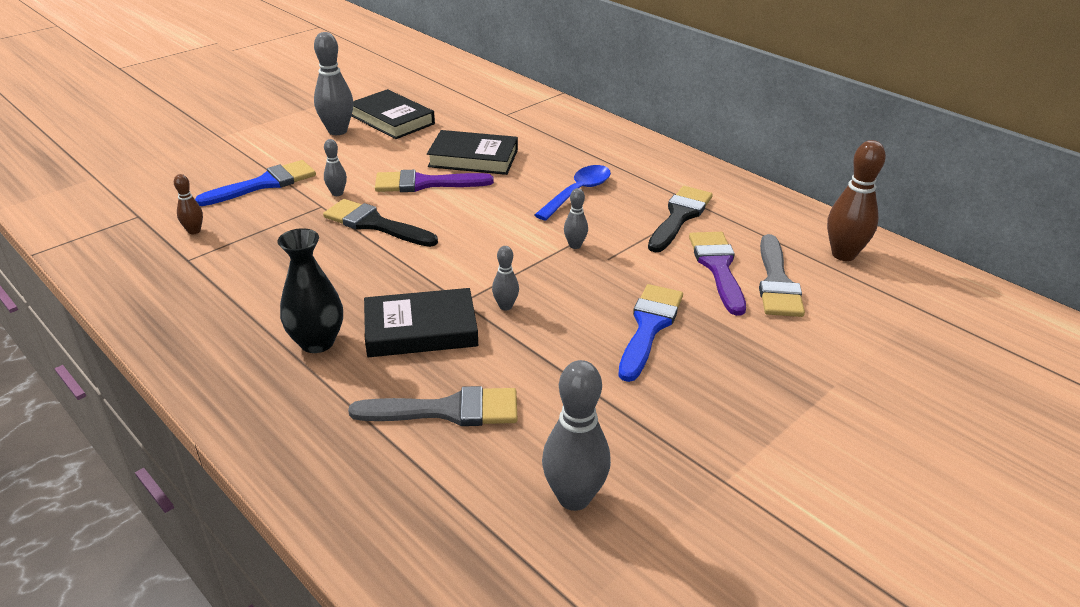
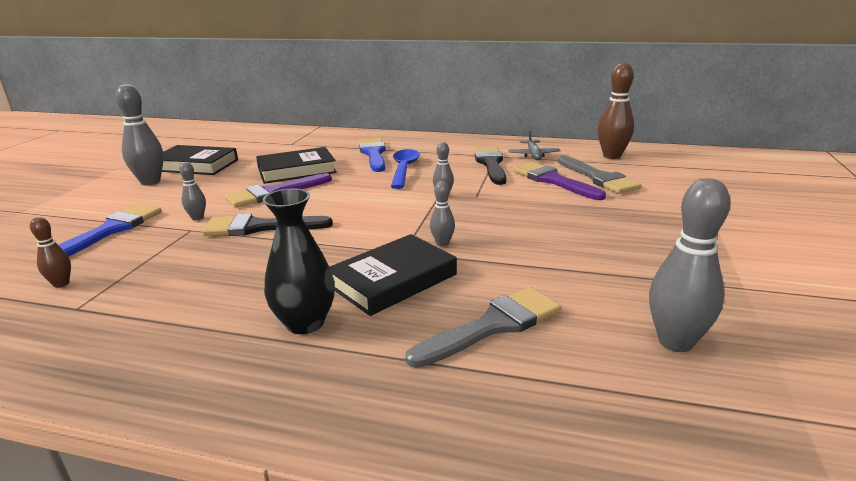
camera: 30 degrees left, 10 degrees down
blue brush [618,284,683,382] -> blue brush moved to [359,138,386,172]
none -> grey plane [508,130,560,160]

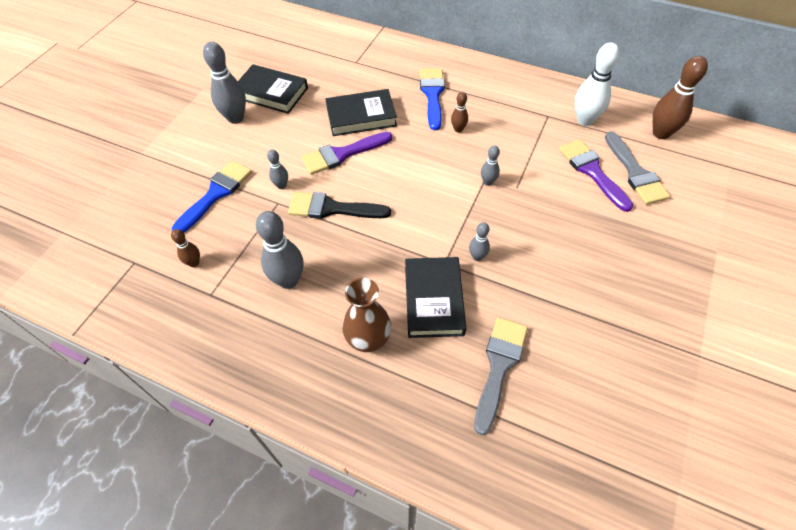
camera: 10 degrees right, 30 degrees up
black vase [262,189,335,334] -> brown vase [342,278,391,352]
black book [330,234,457,316] -> black book turned 60 degrees counterclockwise [405,257,466,338]
blue spoon [391,149,420,189] -> brown bowling pin [451,92,468,132]
grey brush [406,287,561,368] -> grey brush turned 45 degrees counterclockwise [474,317,528,435]
black brush [473,147,506,185] -> none
grey plane [508,130,560,160] -> white bowling pin [575,43,620,126]
grey bowling pin [649,178,731,352] -> grey bowling pin moved to [256,211,304,289]

